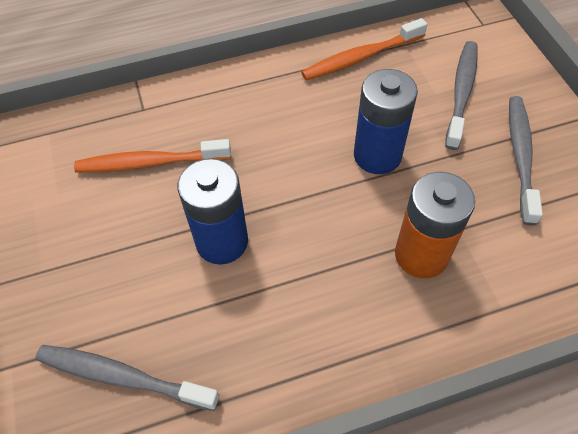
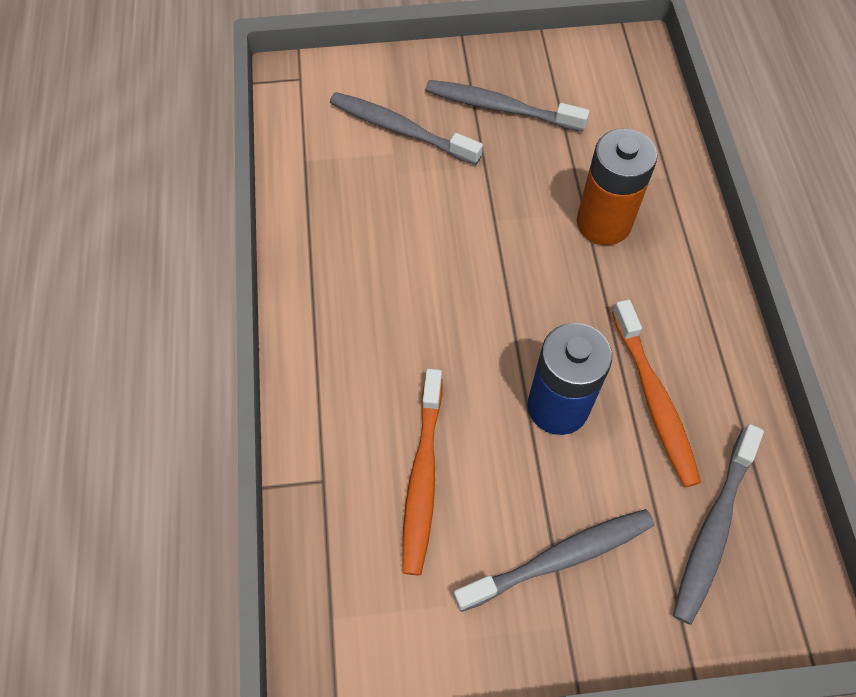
camera: 80 degrees left, 5 degrees up
orange toothbrush [301,18,427,80] -> orange toothbrush moved to [612,299,701,487]
blue battery [354,69,418,174] -> none
none -> grey toothbrush [453,509,655,612]

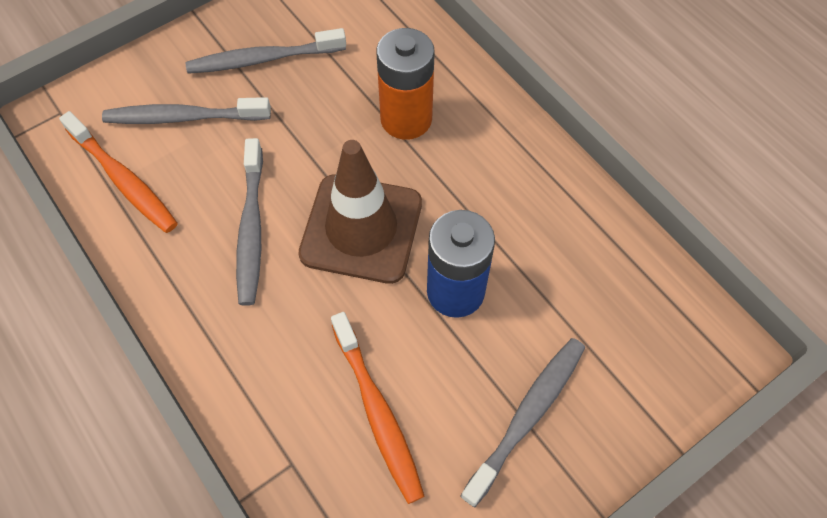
camera: 30 degrees left, 0 degrees up
orange toothbrush [612,299,701,487] -> orange toothbrush moved to [59,111,178,233]
grey toothbrush [673,424,764,625] -> grey toothbrush moved to [236,138,263,306]
none -> brown traffic cone [298,140,422,284]

